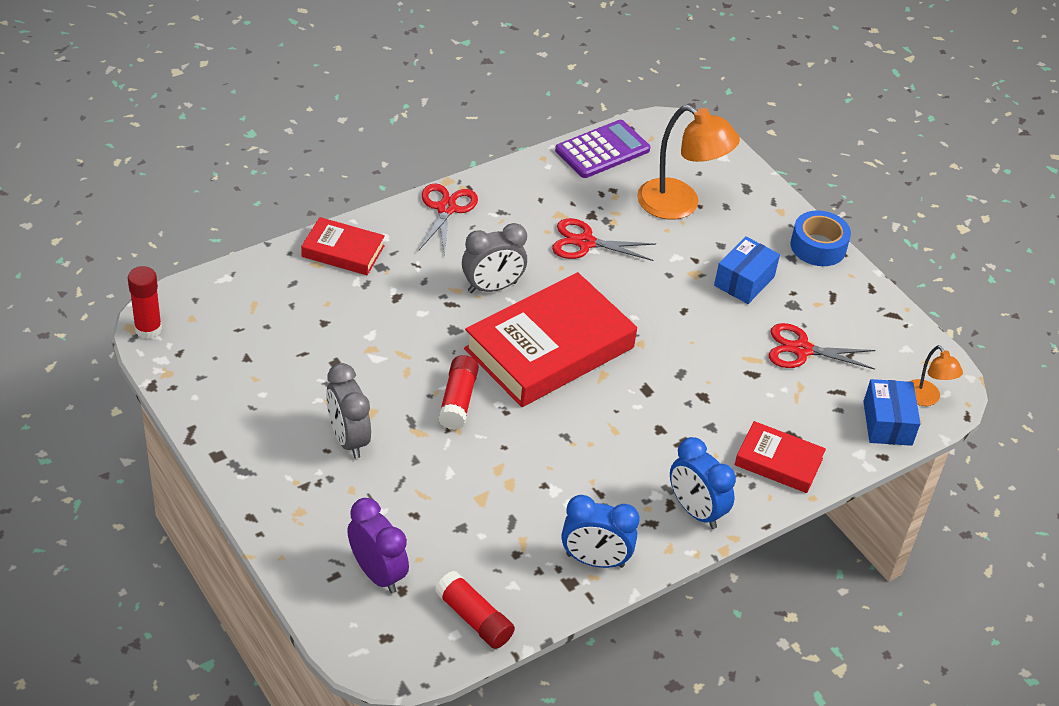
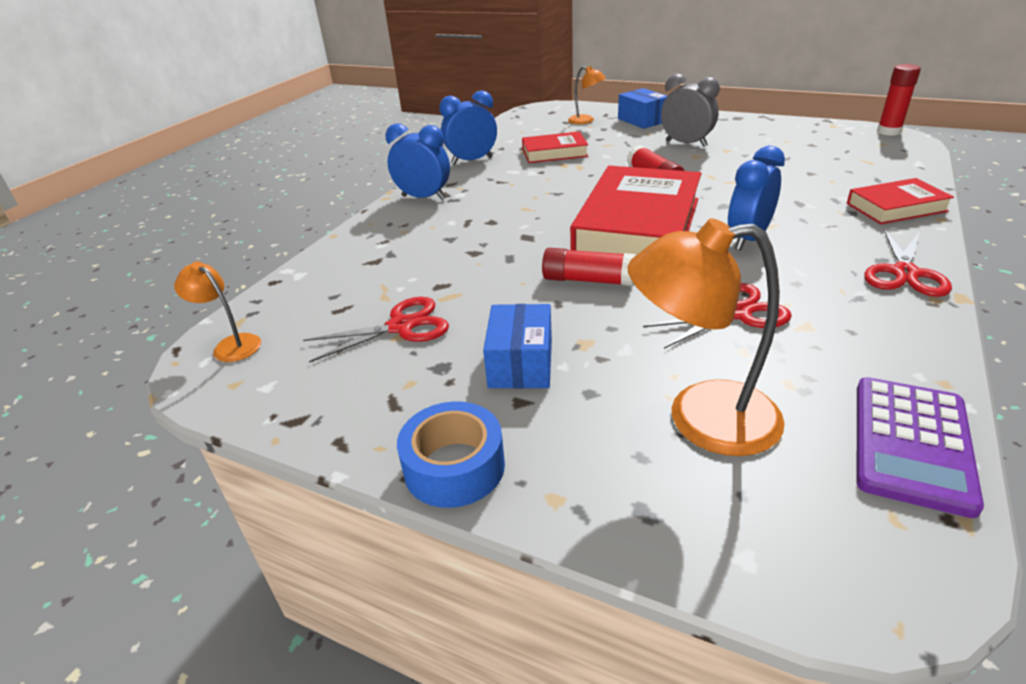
camera: 155 degrees right, 10 degrees down
purple clock [347,498,409,593] -> orange lamp [568,66,606,124]
red scissors [419,183,478,256] -> red scissors turned 45 degrees clockwise [864,229,952,297]
red glue stick [435,571,515,649] -> red glue stick moved to [542,248,636,286]
grey clock [462,223,527,293] -> blue clock [728,146,785,251]
red book [735,421,826,493] -> red book moved to [522,131,588,163]
blue box [863,379,921,446] -> blue box moved to [618,88,667,129]

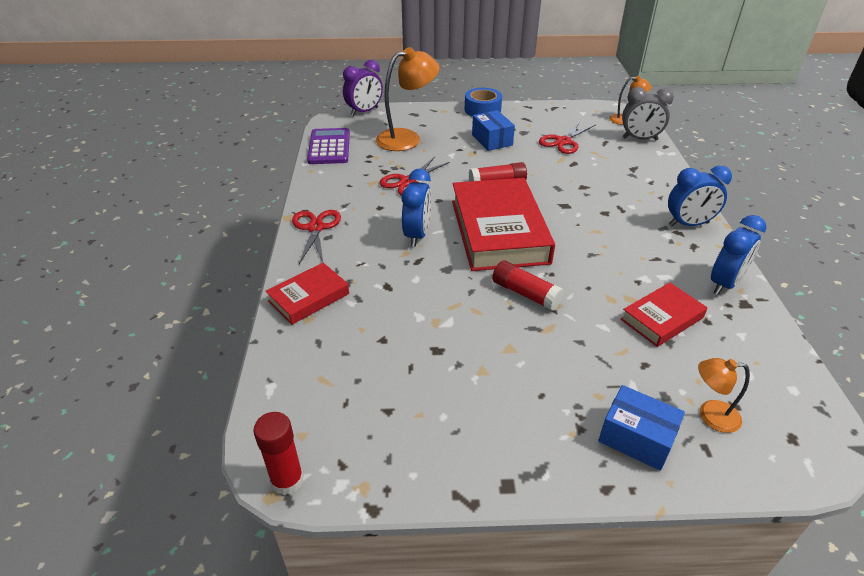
camera: 150 degrees right, 5 degrees up
grey clock [661,74,720,147] -> grey clock moved to [622,87,674,140]
none -> purple clock [343,60,383,116]

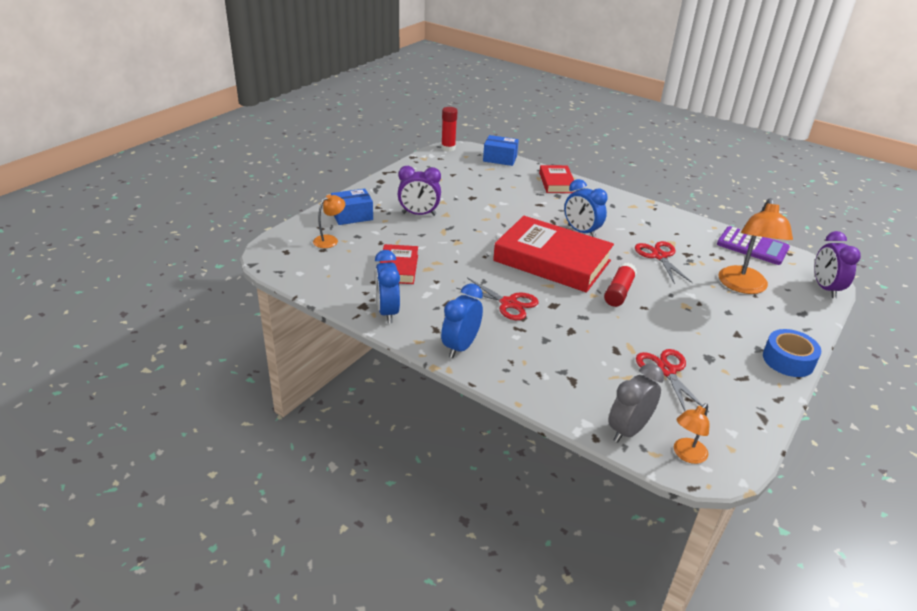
camera: 125 degrees right, 5 degrees down
red scissors [292,210,341,264] -> red scissors moved to [456,278,539,320]
blue box [472,110,515,151] -> blue box moved to [483,135,519,166]
red glue stick [492,261,564,311] -> none
none -> purple clock [398,166,441,216]

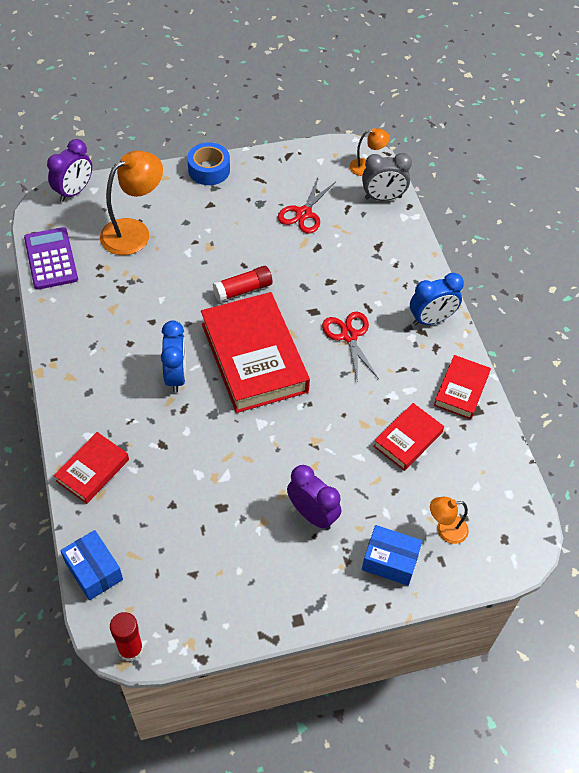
camera: 140 degrees left, 20 degrees up
blue clock [375,250,400,323] -> red book [434,355,491,420]
red scissors [635,241,693,284] -> none

